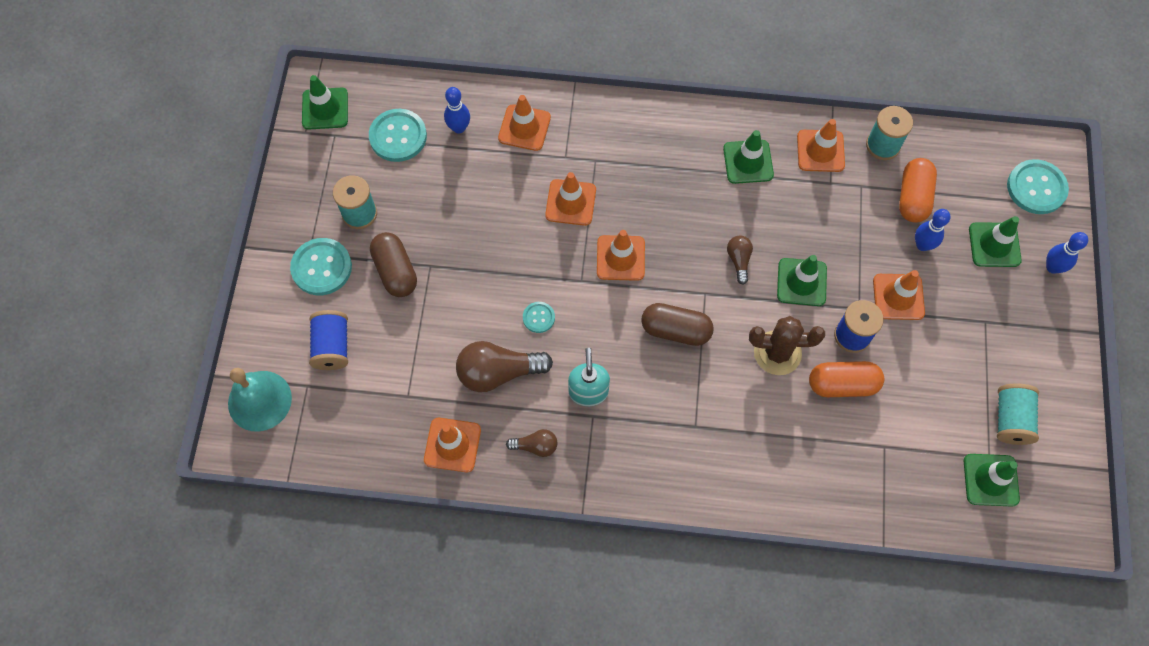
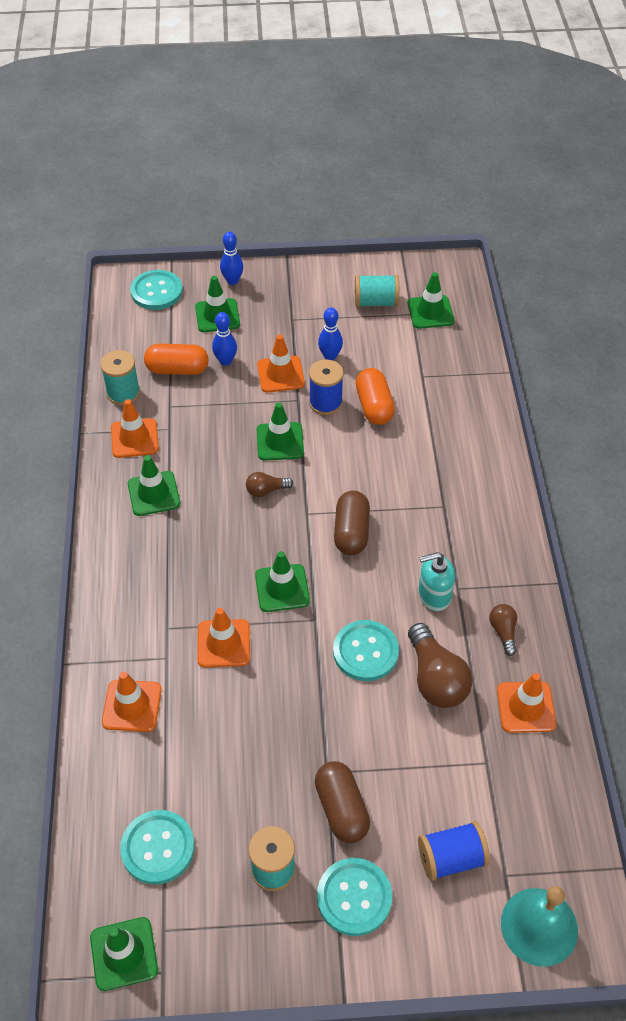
camera: 100 degrees left, 15 degrees down
brown capsule [370,232,417,297] -> brown capsule turned 75 degrees counterclockwise [315,761,370,843]
blue bowling pin [444,87,470,133] -> blue bowling pin moved to [318,307,343,360]
turquoise button [523,302,555,333] -> turquoise button [333,620,399,681], size x1.89
orange traffic cone [597,230,645,281] -> green traffic cone [255,551,310,612]
brown cactus [749,316,825,375] -> none

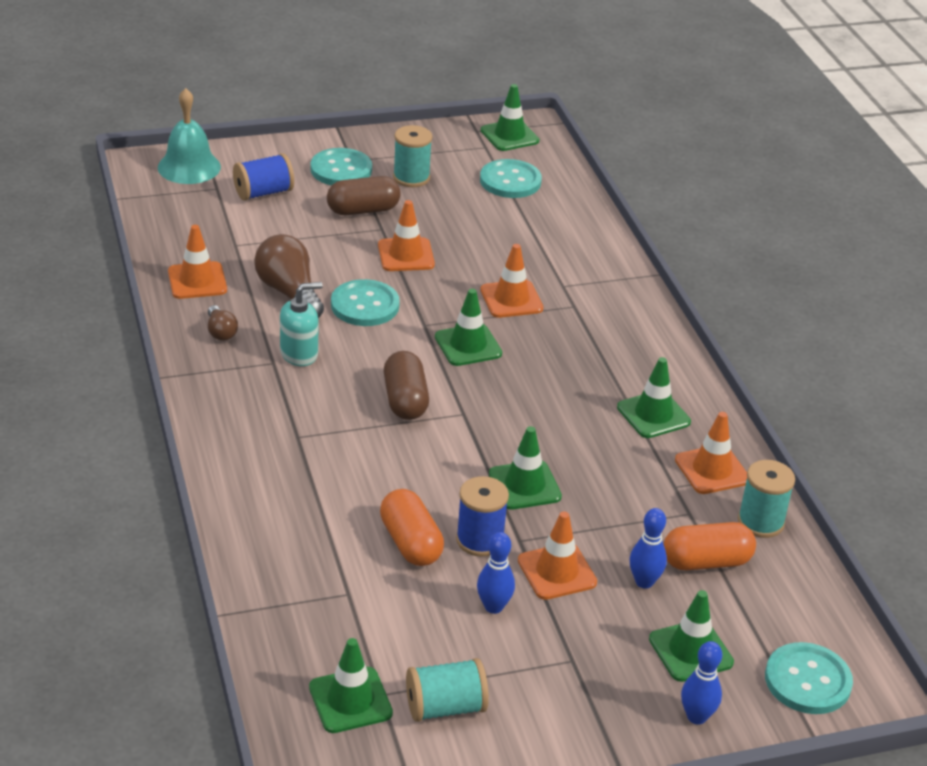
camera: 165 degrees right, 15 degrees down
orange traffic cone [102,672,162,732] -> orange traffic cone moved to [378,200,435,271]
brown light bulb [246,472,293,497] -> none
brown capsule [315,761,370,843] -> brown capsule turned 75 degrees counterclockwise [327,176,401,215]

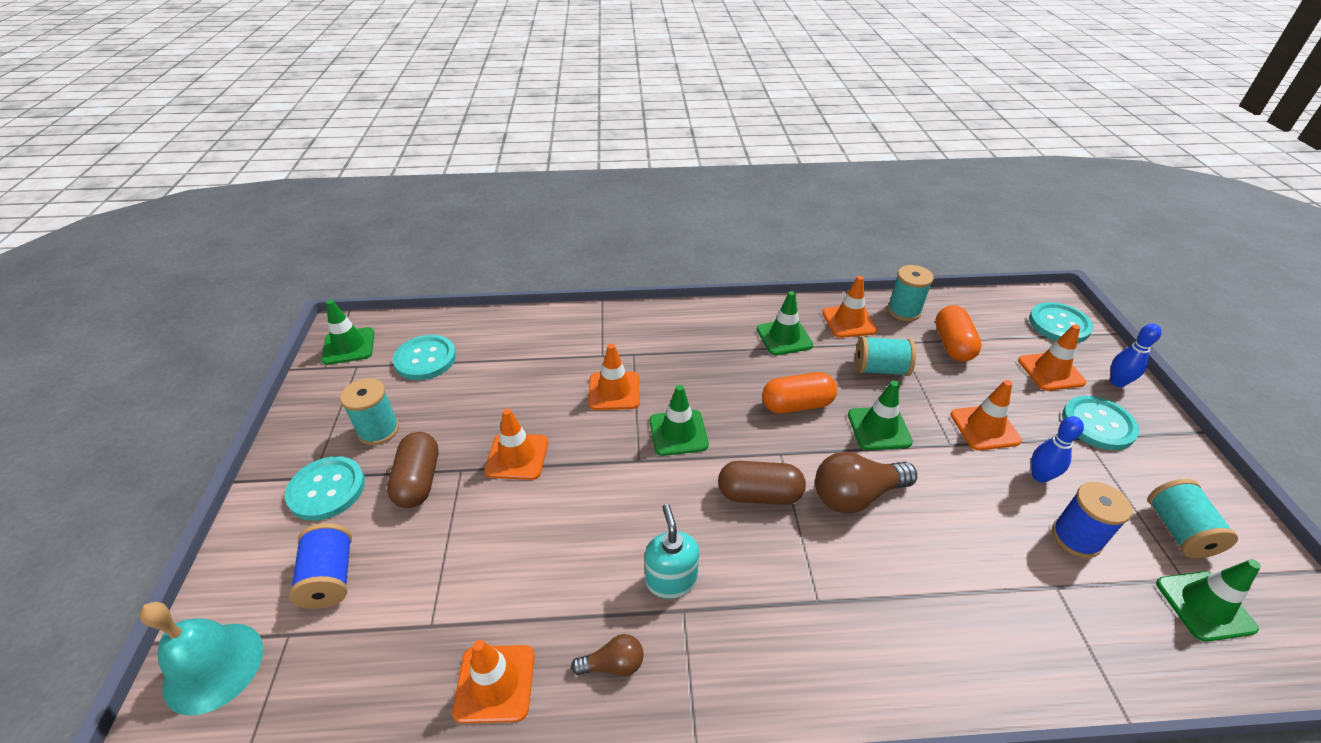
camera: 75 degrees left, 5 degrees up
brown light bulb [254,234,324,318] -> brown light bulb moved to [815,452,917,514]
turquoise button [331,279,400,326] -> turquoise button moved to [1062,396,1139,450]
orange capsule [380,489,444,566] -> orange capsule moved to [762,372,837,414]
blue spool [456,476,509,557] -> blue spool moved to [1052,482,1133,558]
blue bowling pin [629,508,667,588] -> none
green traffic cone [649,590,734,682] -> orange traffic cone [1018,324,1086,391]
none -> turquoise spool [855,336,916,376]

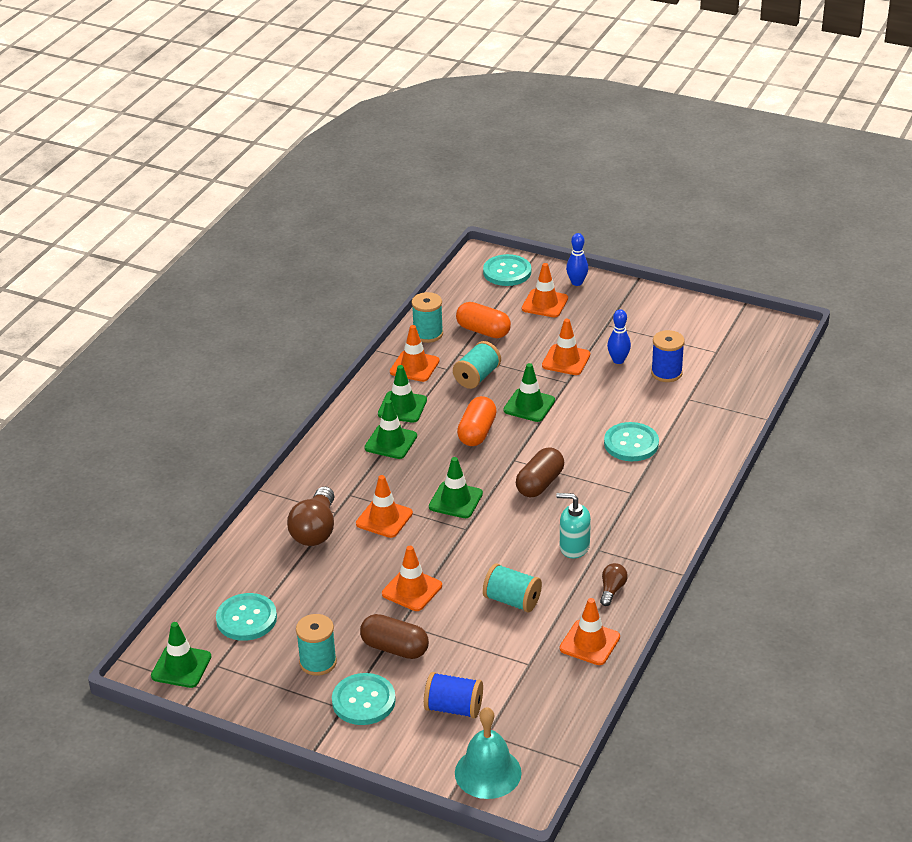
camera: 60 degrees left, 5 degrees down
brown light bulb [815,452,917,514] -> brown light bulb moved to [287,486,335,546]
turquoise button [1062,396,1139,450] -> turquoise button moved to [604,422,659,461]
turquoise spool [1148,479,1238,558] -> turquoise spool moved to [483,563,542,612]
green traffic cone [1156,559,1261,642] -> green traffic cone moved to [364,400,417,459]

